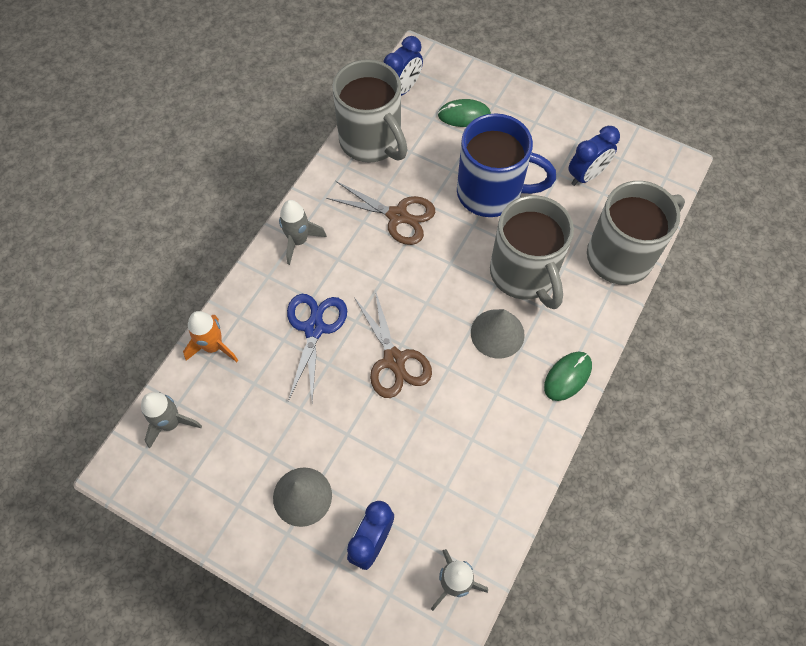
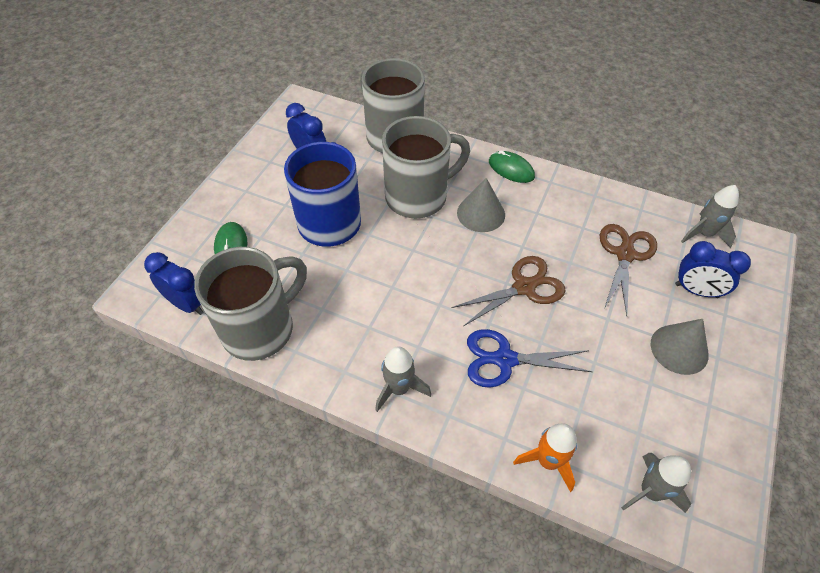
camera: 95 degrees left, 10 degrees down
brown scissors [326,181,435,245] -> brown scissors moved to [600,224,657,316]

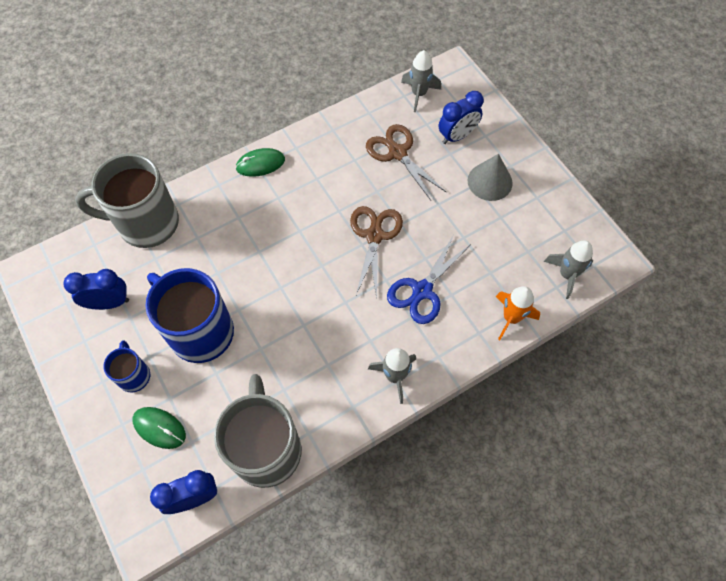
camera: 55 degrees left, 10 degrees up
grey mug [382,116,470,218] -> none
grey cone [457,178,505,232] -> none
none -> blue mug [103,340,150,392]

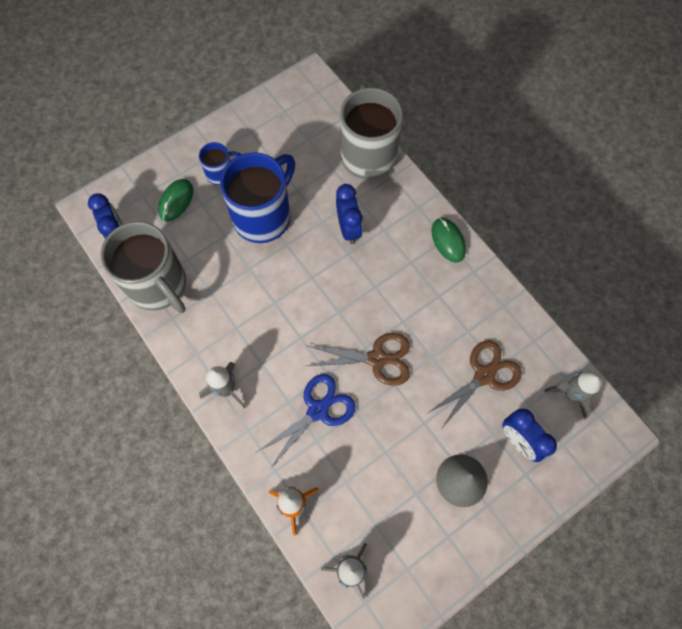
camera: 85 degrees right, 5 degrees up
blue clock [63,269,129,310] -> blue clock moved to [336,184,363,244]
grey mug [214,374,301,488] -> grey mug turned 60 degrees clockwise [100,221,186,313]
blue scissors [387,235,471,324] -> blue scissors turned 105 degrees clockwise [257,374,356,470]

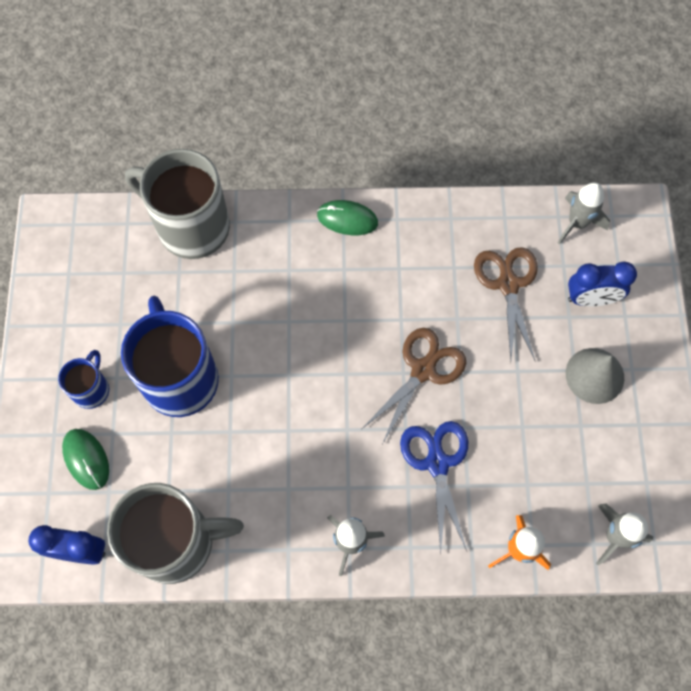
camera: 55 degrees left, 0 degrees up
blue clock [336,184,363,244] -> none

